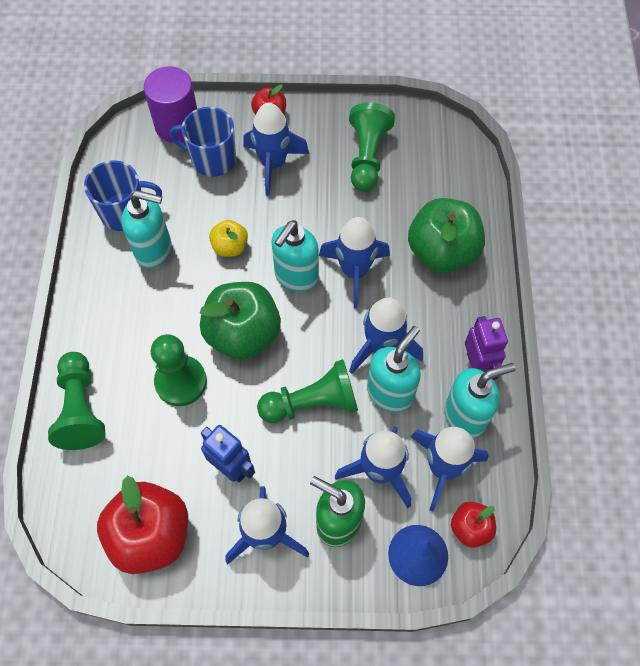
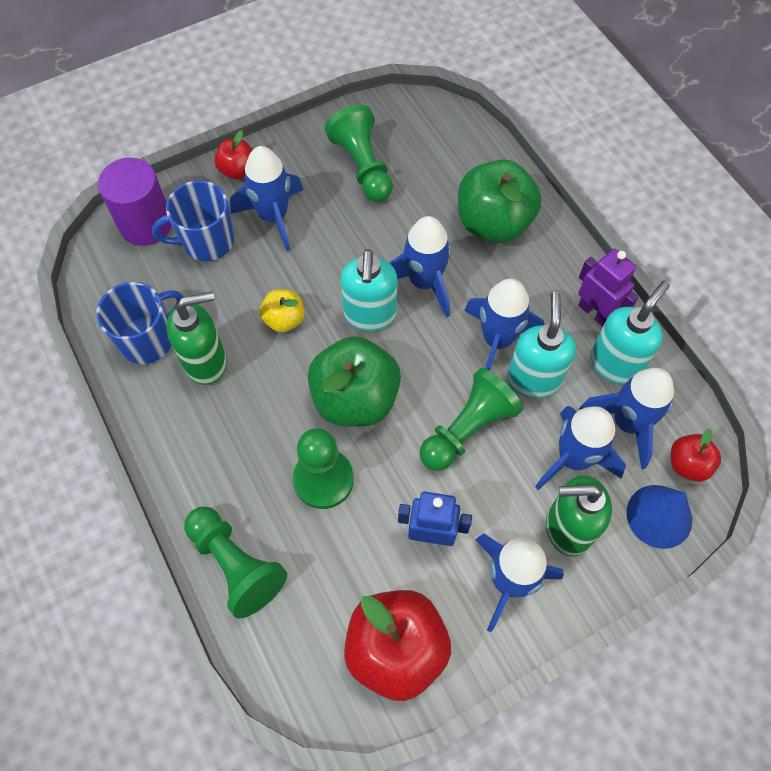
camera: 30 degrees left, 0 degrees up
turquoise soap dispenser [122,190,172,269] -> green soap dispenser [166,291,227,385]

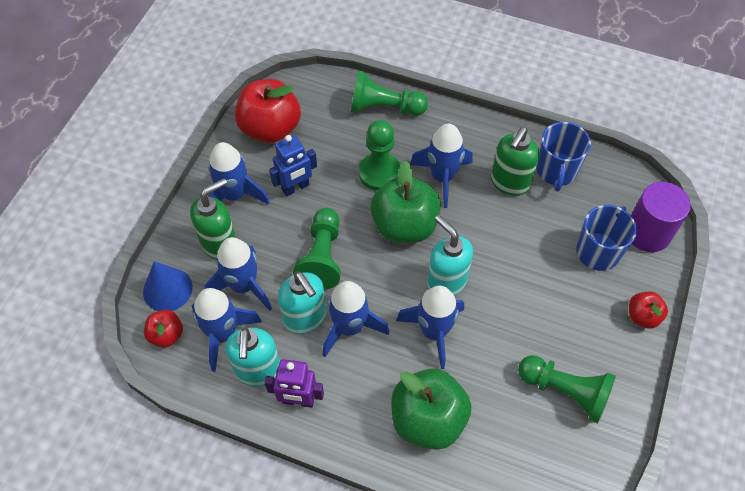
camera: 140 degrees right, 5 degrees down
blue rocket [230,146,303,251] -> blue rocket moved to [410,123,473,208]
yellow apple [260,289,304,333] -> none

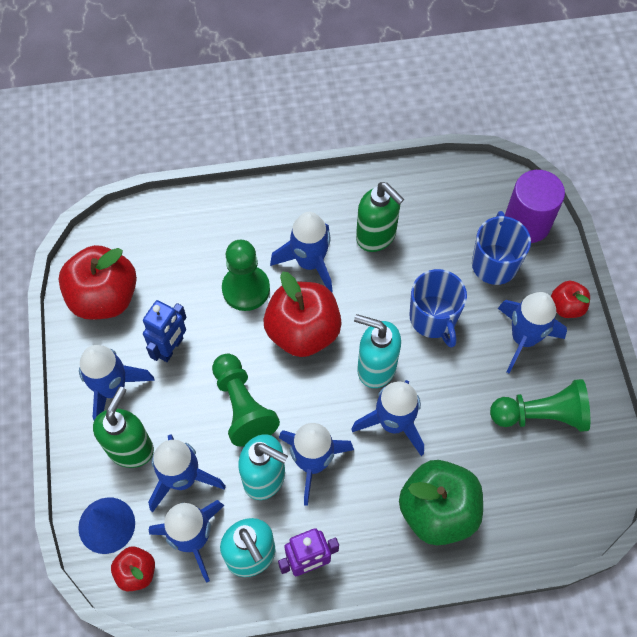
camera: 30 degrees left, 5 degrees up
green pawn [351,70,428,116] -> none
green apple [370,160,441,243] -> red apple [263,272,342,357]
green soap dispenser [491,127,539,196] -> green soap dispenser turned 45 degrees counterclockwise [356,182,404,252]
blue mug [536,122,591,191] -> blue mug moved to [410,269,467,348]
none -> blue rocket [498,292,567,374]

